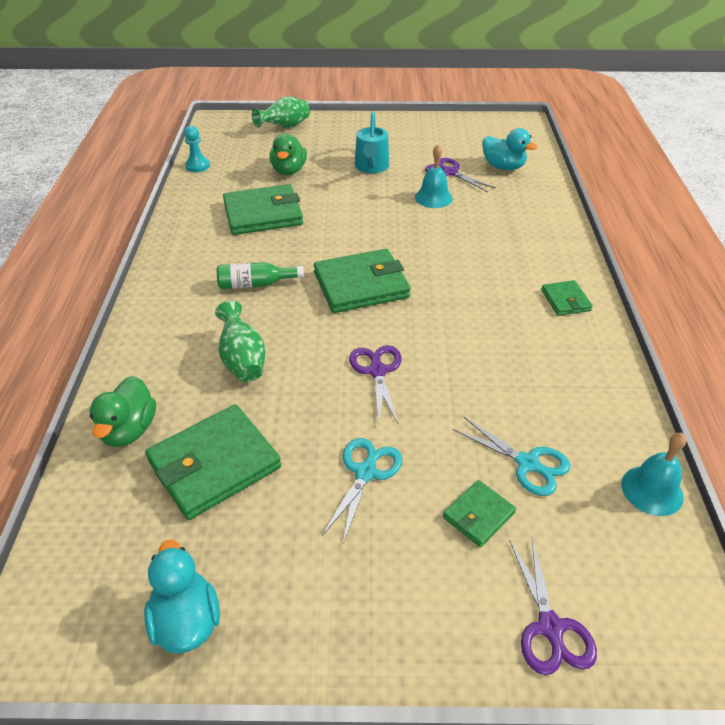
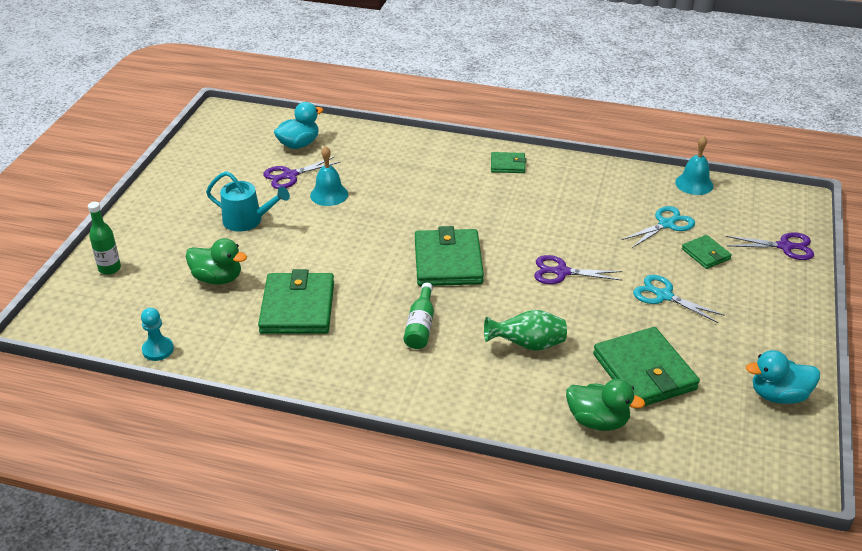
camera: 75 degrees left, 5 degrees down
green vase [252,97,310,128] -> green bottle [88,202,121,275]

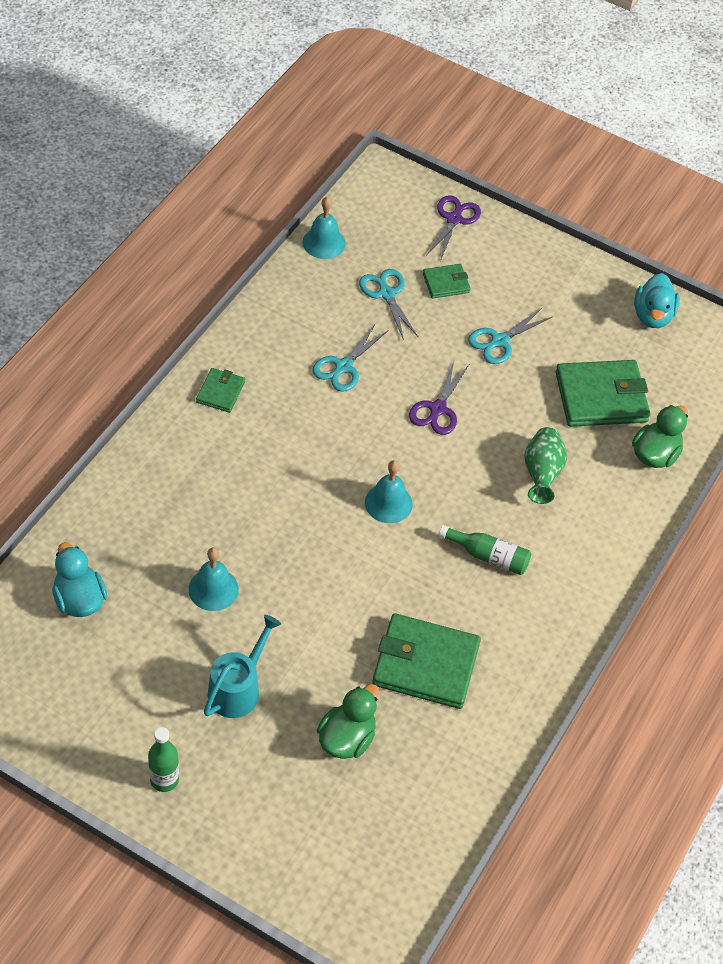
camera: 80 degrees left, 15 degrees up
green bottle [88,202,121,275] -> green bottle moved to [148,727,179,792]
turquoise pawn [141,308,174,361] -> none
purple scissors [263,156,341,189] -> none
green wallet [415,226,484,286] -> turquoise bell [365,460,413,523]
none -> turquoise scissors [312,324,388,392]

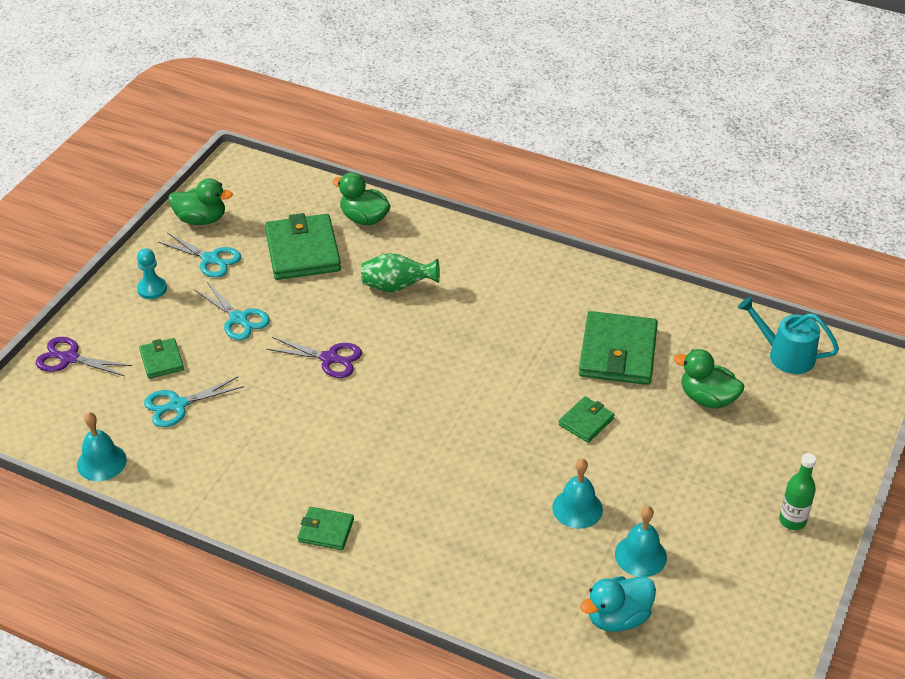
camera: 90 degrees left, 10 degrees down
turquoise watering can [204,615,281,718] -> turquoise watering can moved to [738,297,839,374]
turquoise scissors [312,324,388,392] -> turquoise scissors moved to [158,232,241,278]
turquoise bell [365,460,413,523] -> turquoise bell moved to [615,506,667,577]
green bottle [438,525,531,575] -> none
turquoise duck [634,273,680,328] -> green duck [168,178,233,225]
none -> turquoise pawn [137,248,167,299]
none -> green wallet [558,396,615,443]

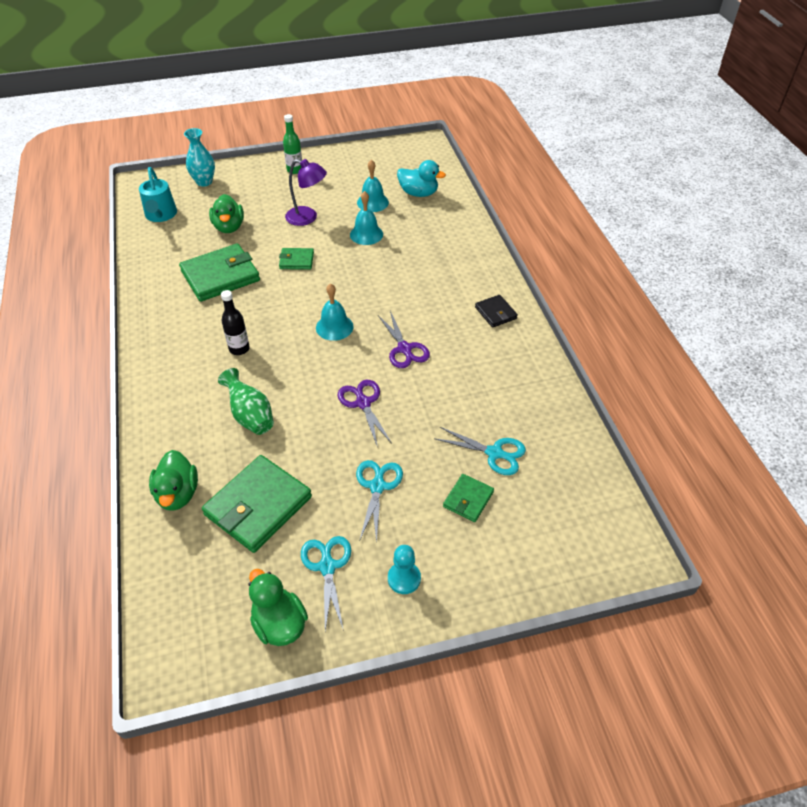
camera: 130 degrees left, 5 degrees up
purple scissors [36,337,132,376] -> purple scissors moved to [378,311,430,368]
turquoise bell [77,412,127,481] -> turquoise bell moved to [316,283,354,341]
green wallet [298,507,354,550] -> black wallet [475,295,518,328]
none -> turquoise vase [184,128,215,187]
none -> black bottle [221,290,250,355]
none -> purple lamp [285,159,327,226]

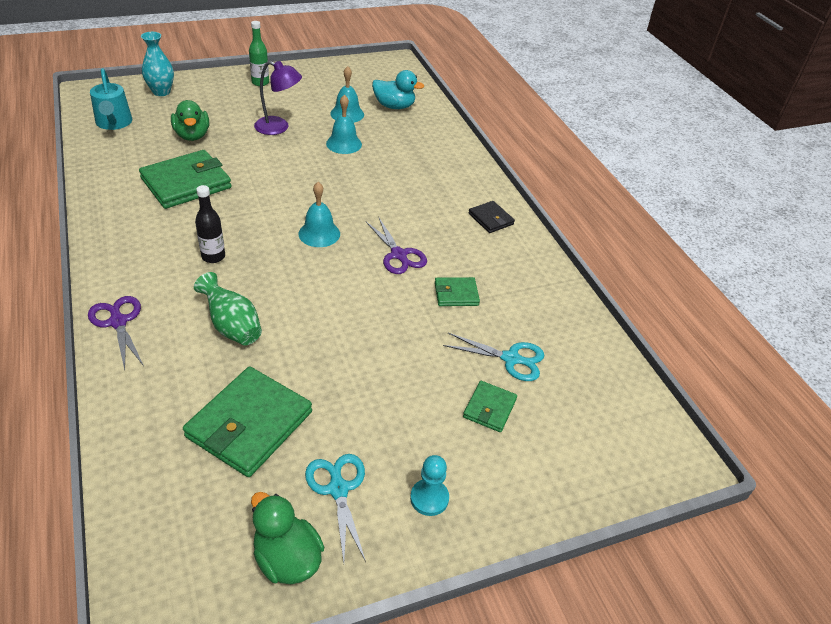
camera: 10 degrees left, 5 degrees down
green duck [149,450,198,511] -> none
green wallet [279,248,314,270] -> green wallet moved to [435,277,480,306]
purple scissors [338,380,392,448] -> purple scissors moved to [88,296,144,370]
turquoise scissors [356,460,403,543] -> none

